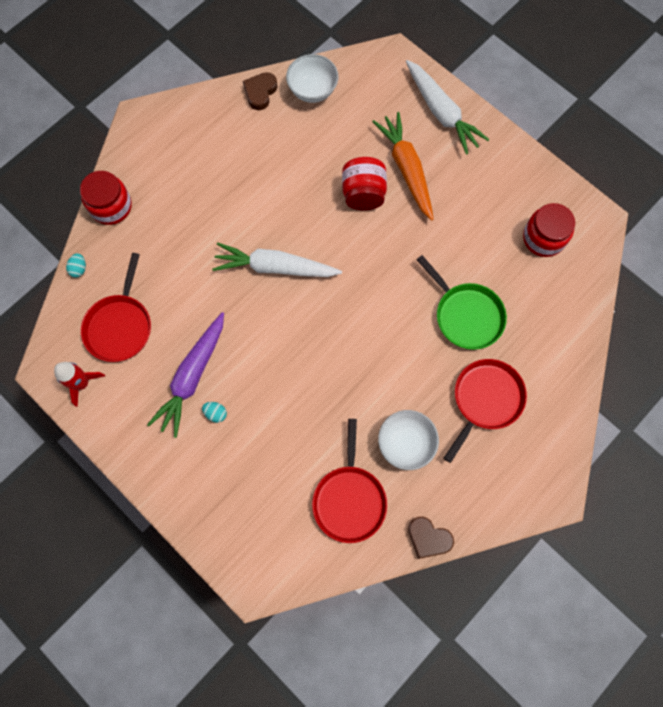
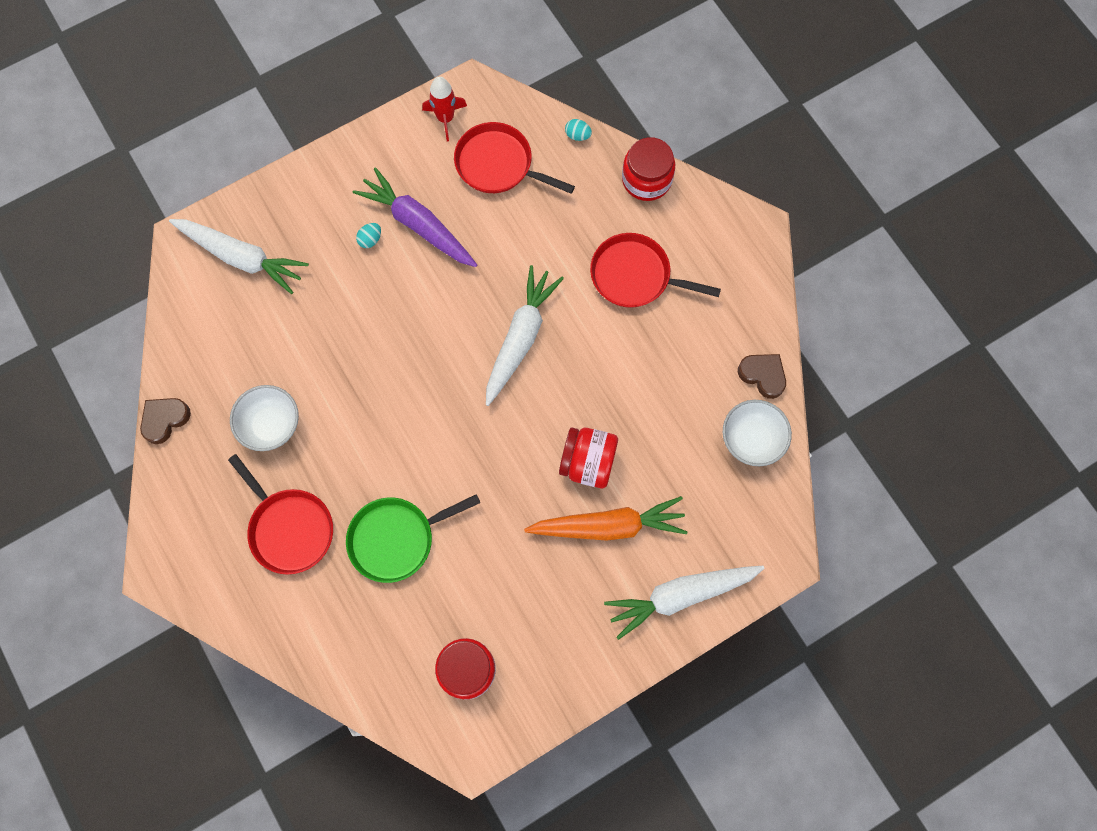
camera: 105 degrees right, 0 degrees up
red pan [312,419,387,543] -> red pan moved to [590,233,721,308]
none -> white carrot [169,219,309,294]

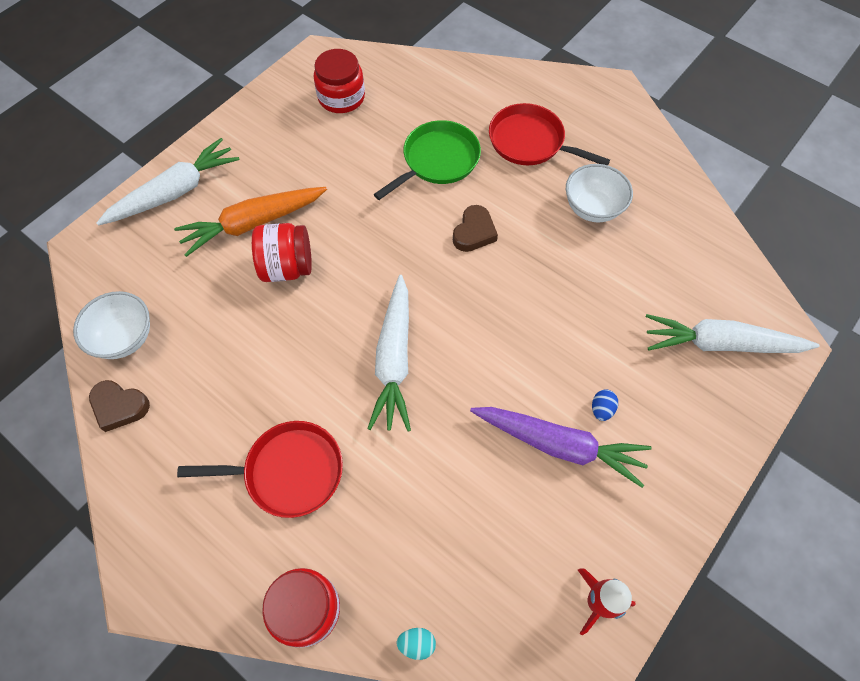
camera: 160 degrees right, 10 degrees down
brown heart [140,398,191,444] -> brown heart moved to [453,205,498,252]
turquoise egg [356,223,381,248] -> blue egg [592,389,618,421]
red pan [454,122,575,194] -> none

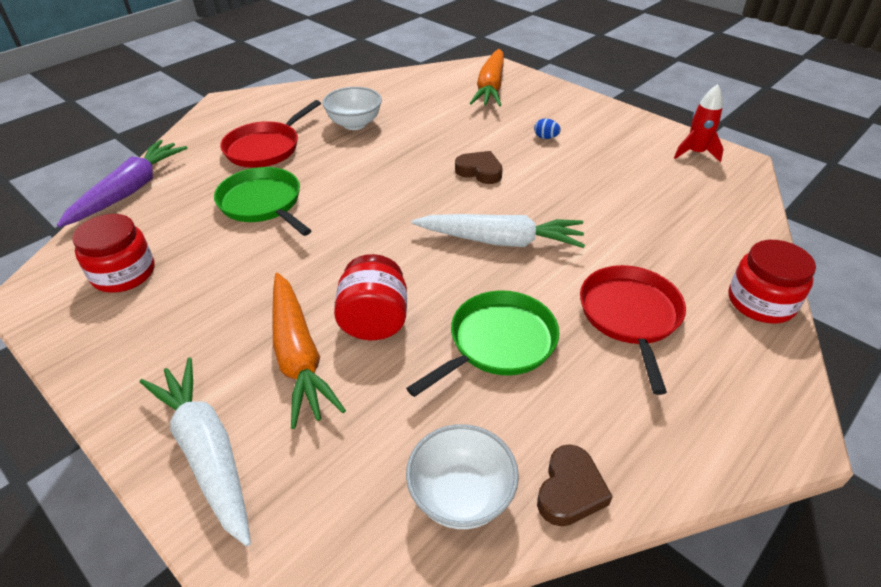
camera: 85 degrees left, 20 degrees down
turquoise egg [396,628,436,660] -> none
brown heart [453,205,498,252] -> brown heart moved to [455,151,503,184]
purple carrot [470,407,652,488] -> purple carrot moved to [57,140,187,228]
white carrot [646,314,820,353] -> orange carrot [470,49,504,107]
none -> green pan [406,291,559,397]

